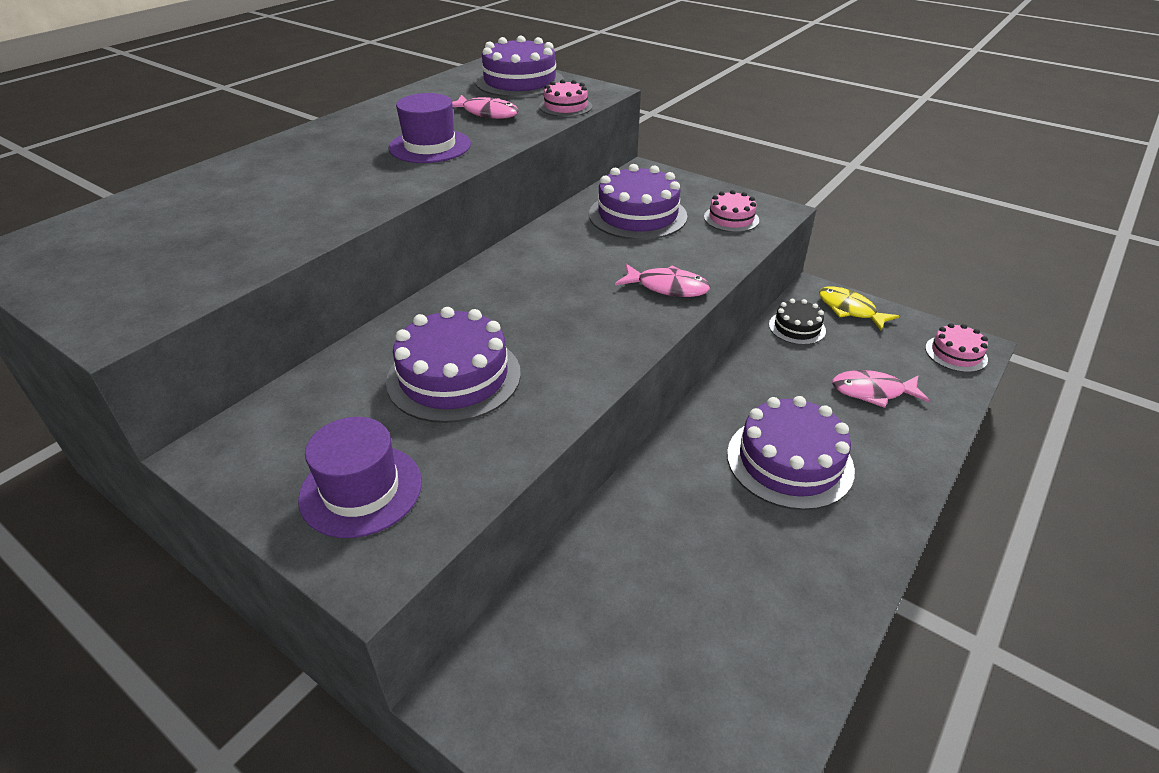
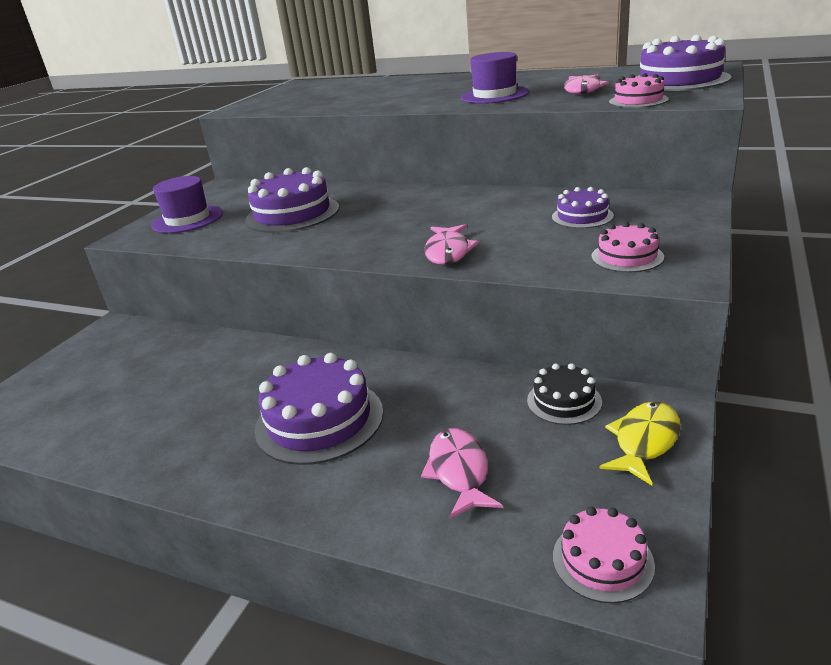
camera: 80 degrees right, 10 degrees down
purple cake [589,164,687,240] -> purple cake [552,187,614,228], size x0.55

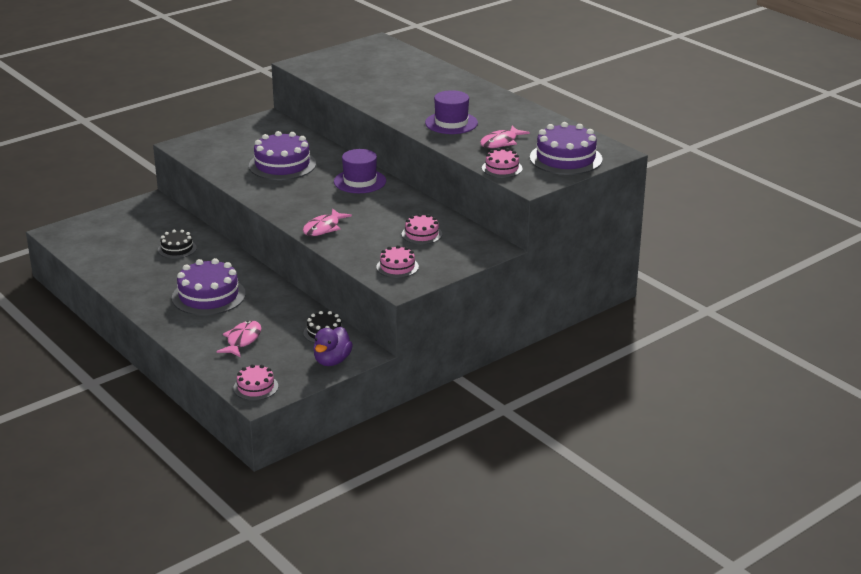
camera: 25 degrees right, 0 degrees up
purple hat [151,176,223,233] -> purple hat moved to [334,149,386,193]
purple cake [552,187,614,228] -> pink cake [402,214,442,244]
yellow fish [599,402,681,485] -> purple duck [313,327,353,366]
none -> black cake [158,230,197,259]

